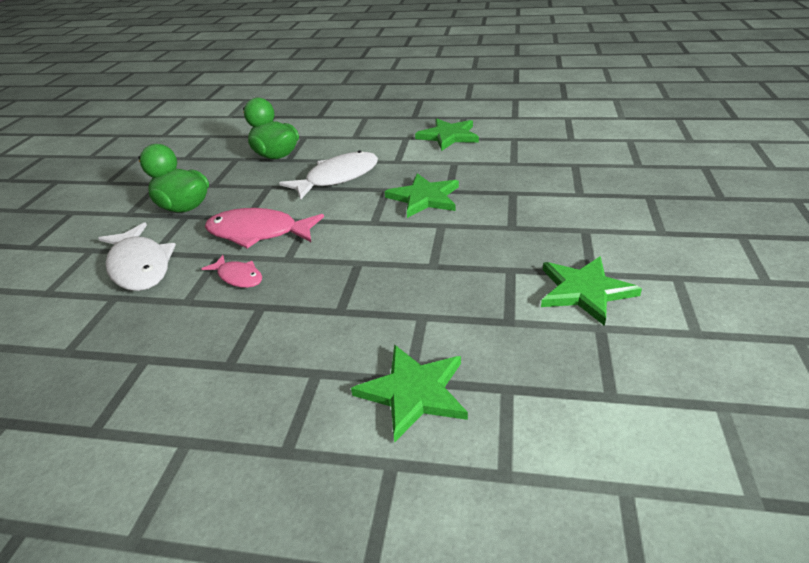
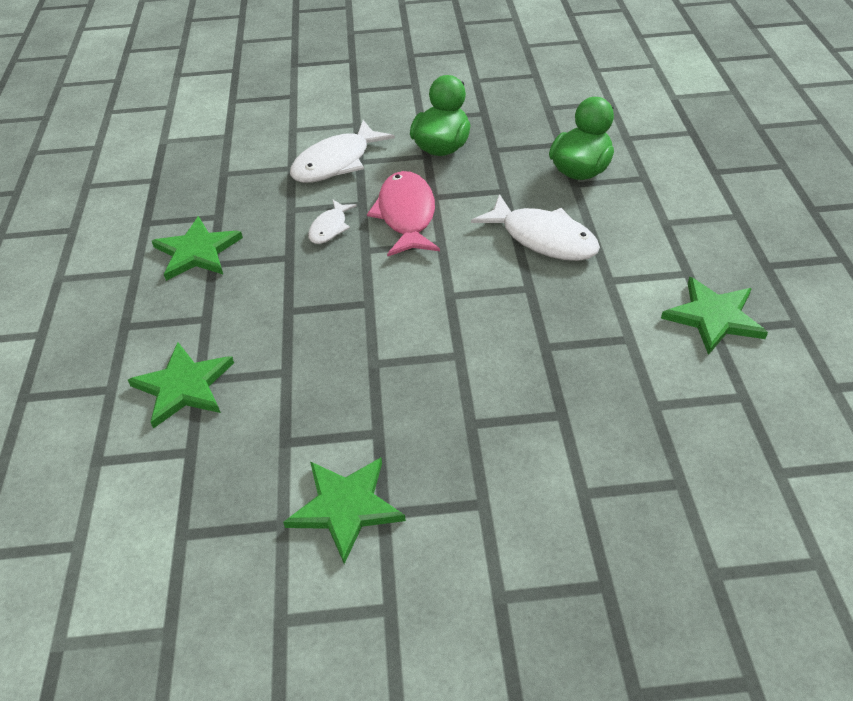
camera: 75 degrees right, 10 degrees up
pink fish [201,255,262,288] -> white fish [308,199,357,244]
green star [385,173,459,218] -> green star moved to [152,216,243,281]

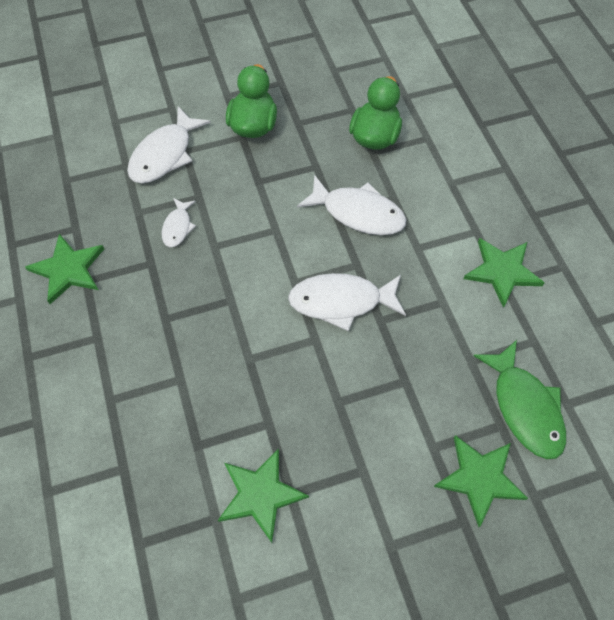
camera: 15 degrees left, 15 degrees up
green star [128,342,234,429] -> green star moved to [434,435,528,527]
pink fish [367,171,440,256] -> none
none -> white fish [288,273,406,331]
none -> green fish [473,340,566,459]

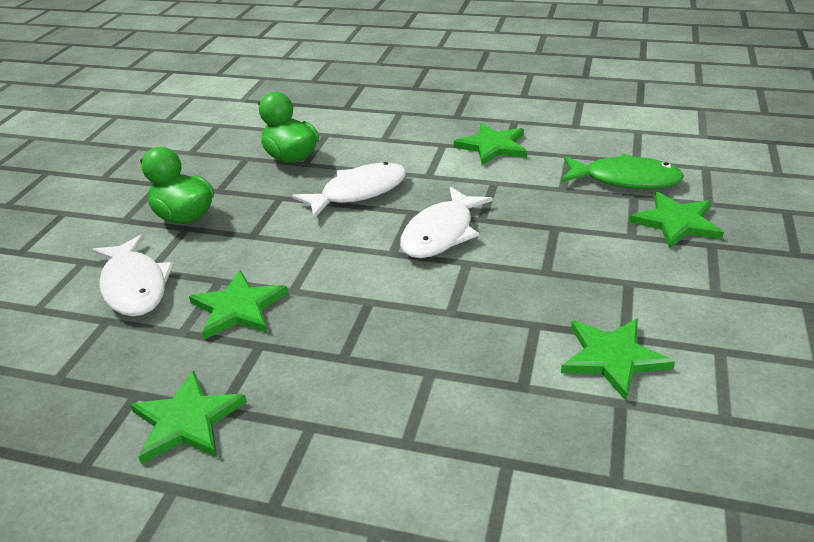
camera: 55 degrees left, 25 degrees down
white fish [162,198,196,247] -> green star [189,270,288,340]

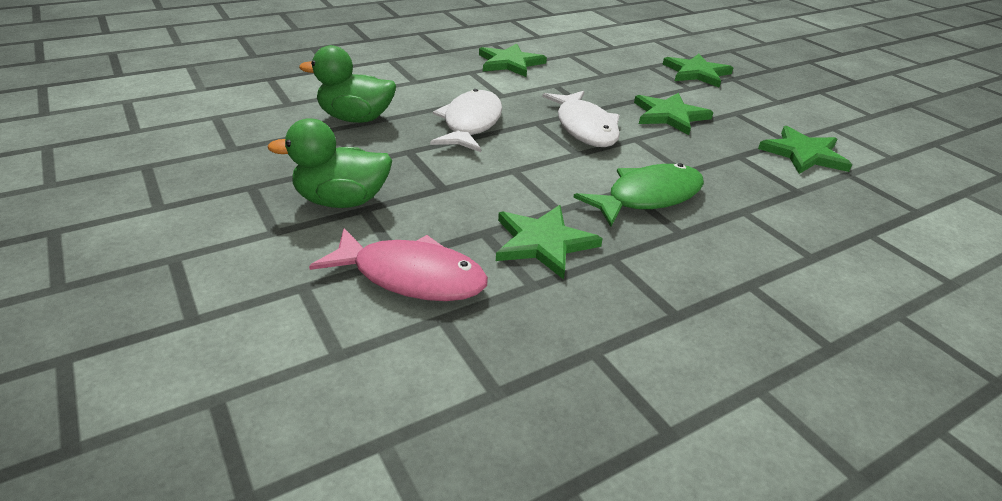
camera: 50 degrees left, 0 degrees up
white fish [92,234,174,317] -> pink fish [309,228,488,301]
green star [130,370,247,464] -> green star moved to [634,93,713,135]
green fish [561,153,684,189] -> green fish moved to [573,163,704,227]

